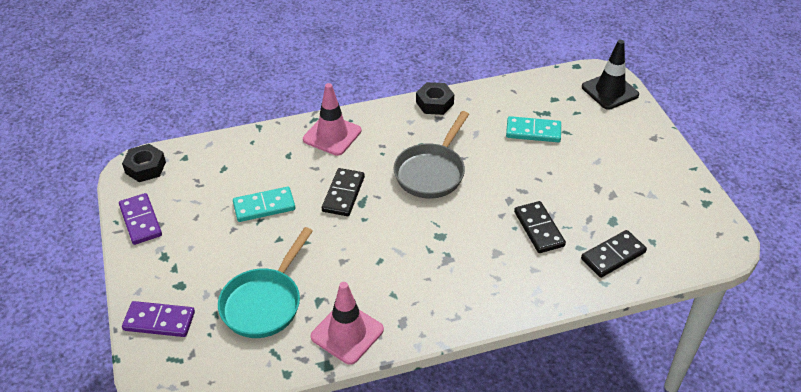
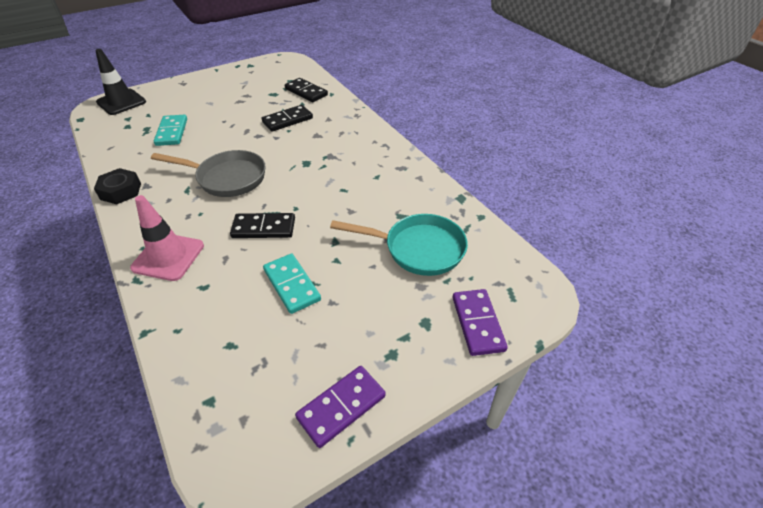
camera: 105 degrees left, 0 degrees up
black nut [122,144,166,182] -> none
pink traffic cone [311,282,384,365] -> none

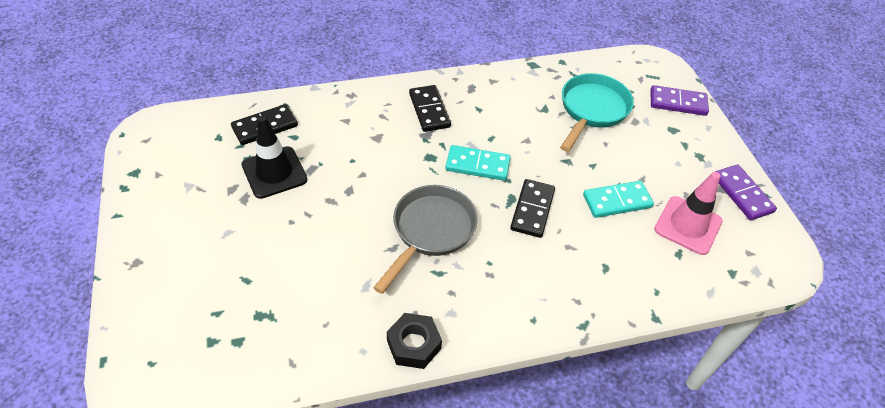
camera: 75 degrees left, 5 degrees up
black traffic cone [95,49,146,115] -> black traffic cone moved to [242,116,307,199]
pink traffic cone [130,195,204,281] -> pink traffic cone moved to [654,172,723,255]
turquoise domino [154,115,187,146] -> turquoise domino moved to [445,145,511,181]
black domino [262,105,313,132] -> black domino moved to [409,85,451,132]

